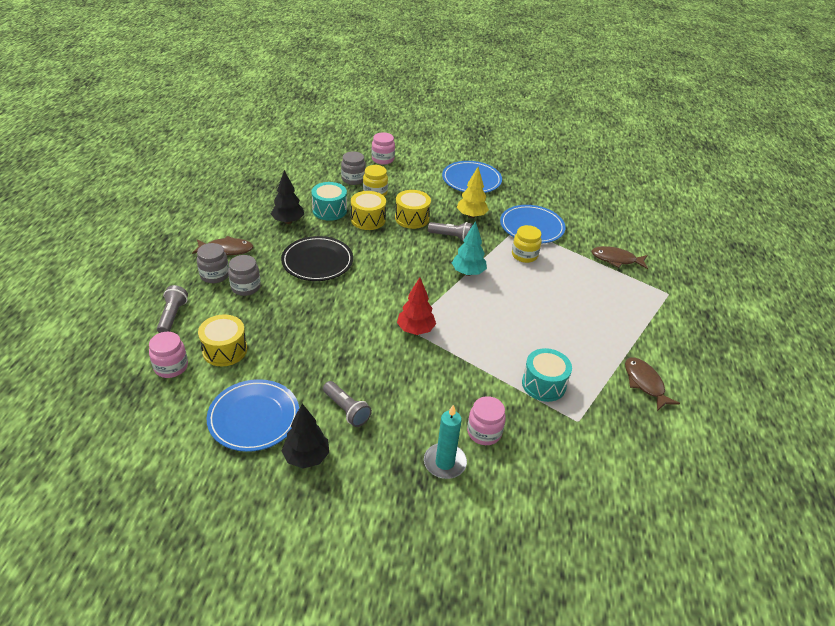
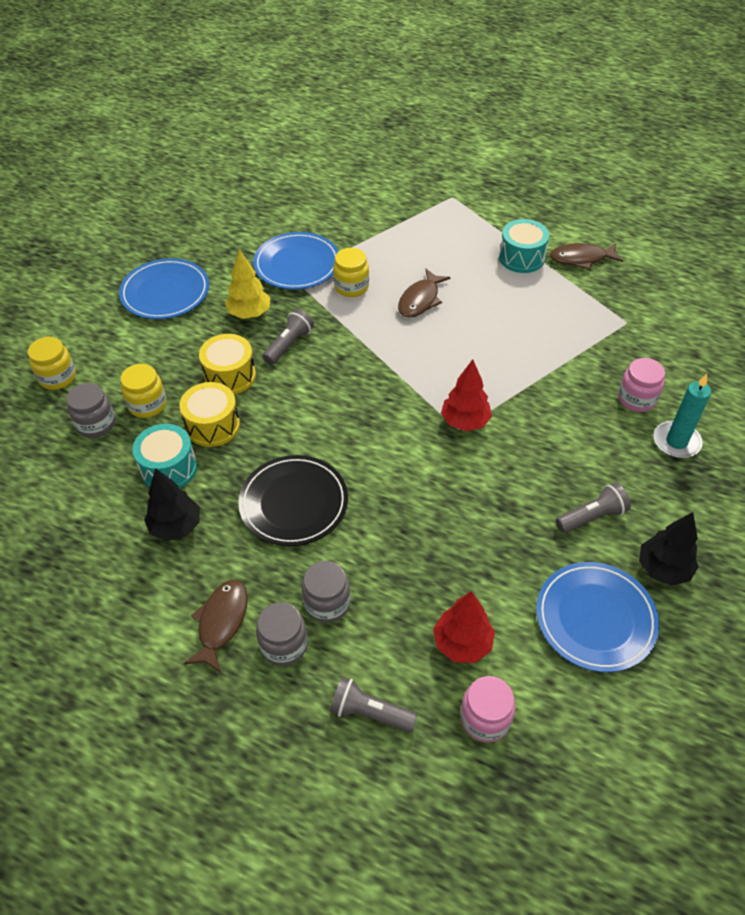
camera: 70 degrees left, 10 degrees up
yellow drum [198,314,247,366] -> red tree [433,591,495,663]
pink jar [372,132,395,165] -> yellow jar [28,337,76,390]
turquoise tree [452,221,487,276] -> none
turquoise drum [522,348,572,402] -> turquoise drum moved to [499,219,549,273]
brown fish [591,246,648,269] -> brown fish moved to [398,269,451,318]

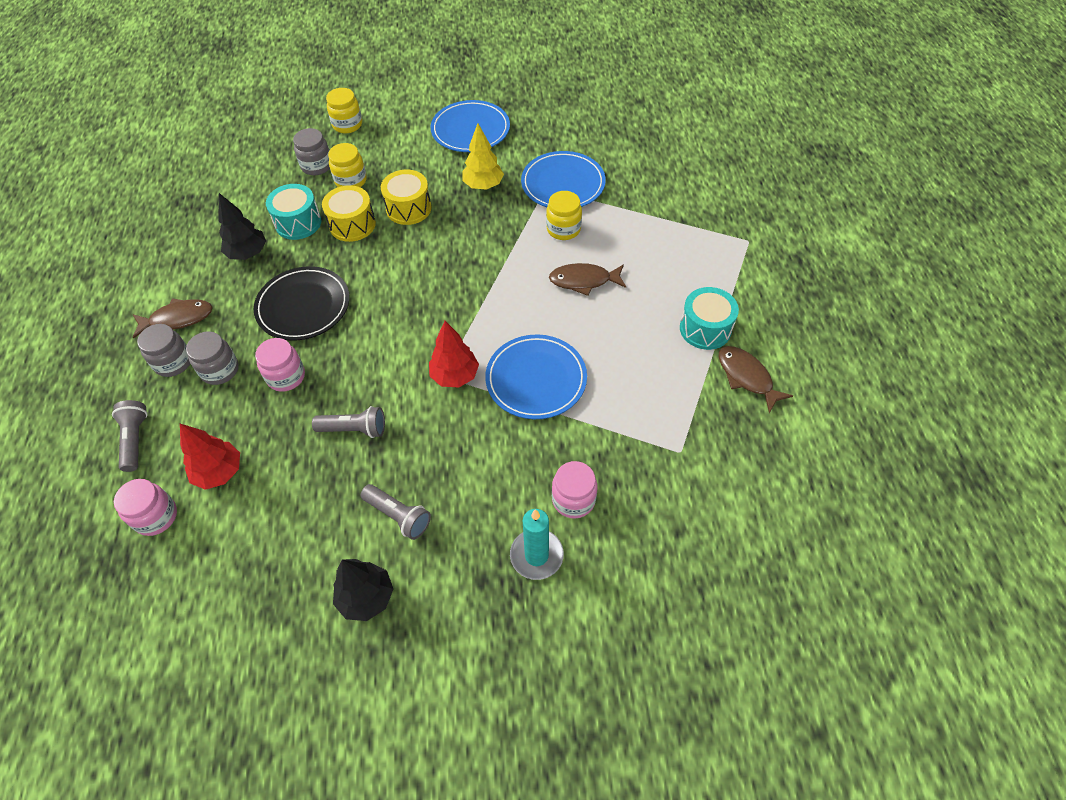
camera: 60 degrees right, 5 degrees up
grey flashlight [263,309,314,364] -> grey flashlight moved to [312,406,385,438]
blue plate [536,562,659,672] -> blue plate moved to [485,334,587,419]
none -> pink jar [255,338,305,392]

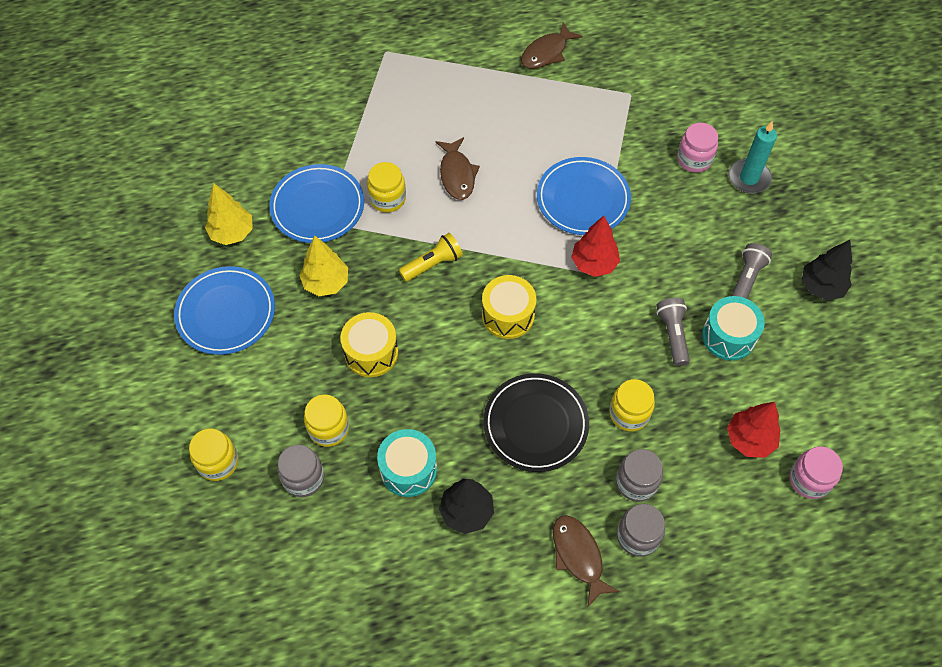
camera: 100 degrees left, 5 degrees up
grey flashlight [112,400,148,472] -> none
pink jar [255,338,305,392] -> yellow jar [609,379,655,431]
yellow drum [322,185,376,242] -> yellow drum moved to [482,275,536,339]
turquoise drum [680,287,739,350] -> turquoise drum moved to [702,296,765,361]
none -> yellow tree [205,183,253,245]
none -> yellow flashlight [399,233,463,282]

